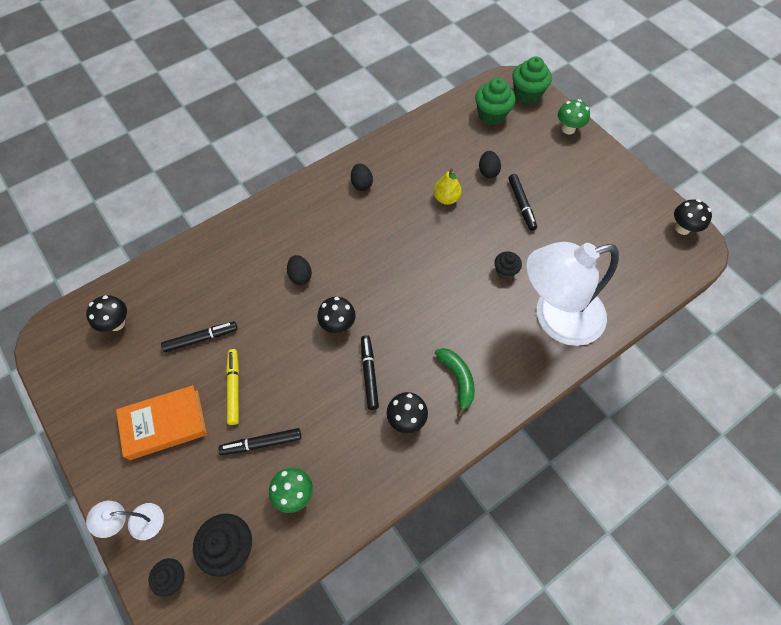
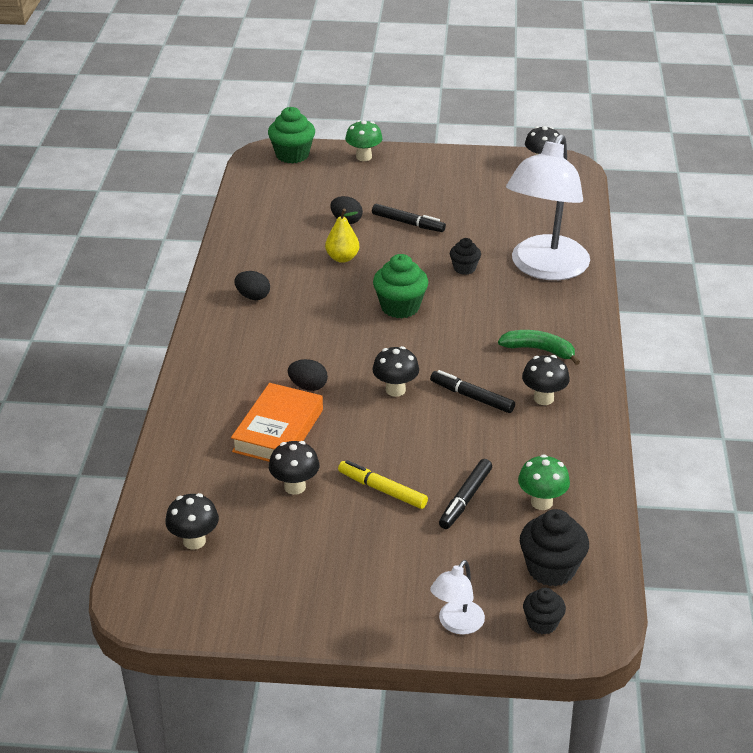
camera: 50 degrees left, 25 degrees down
orange book [116,385,207,460] -> orange book moved to [231,383,323,462]
black marker [161,322,238,352] -> black mushroom [269,441,319,495]
green cupcake [475,78,515,125] -> green cupcake moved to [373,254,428,318]

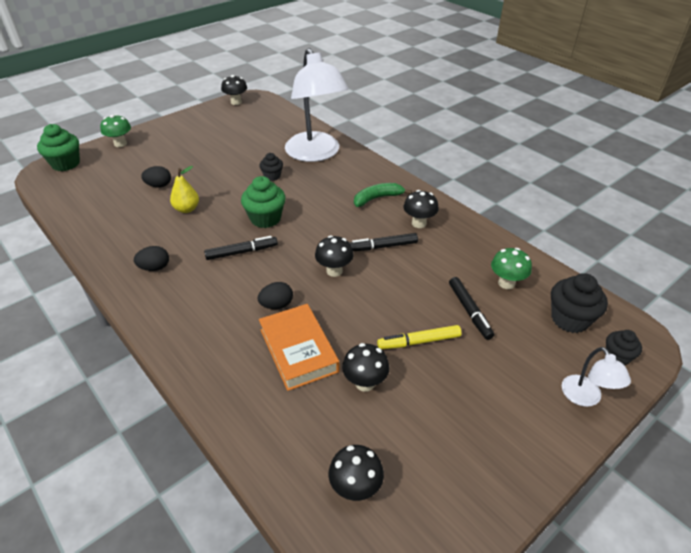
camera: 45 degrees left, 5 degrees up
black marker [372,204,446,232] -> black marker moved to [204,236,278,260]

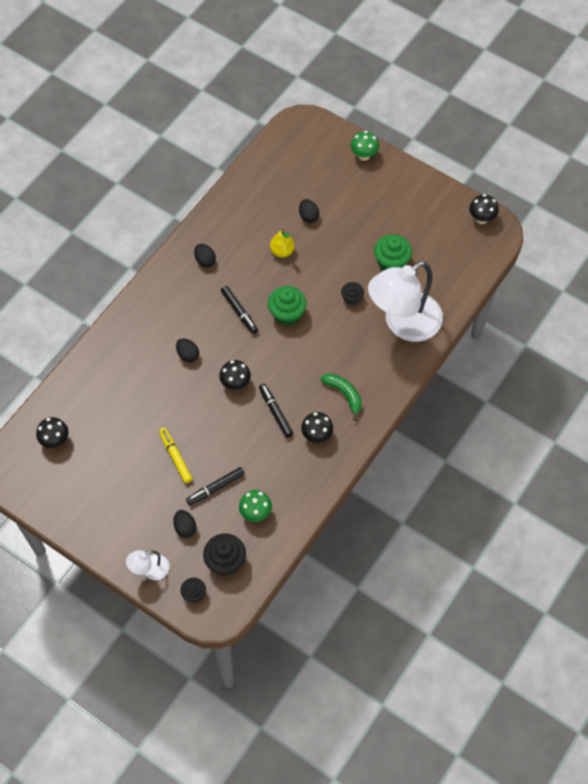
camera: 75 degrees right, 20 degrees up
green cupcake [37,124,80,171] -> green cupcake moved to [374,235,412,271]
orange book [259,304,339,391] -> none
black mushroom [342,343,389,392] -> none
none -> black egg [173,510,196,538]

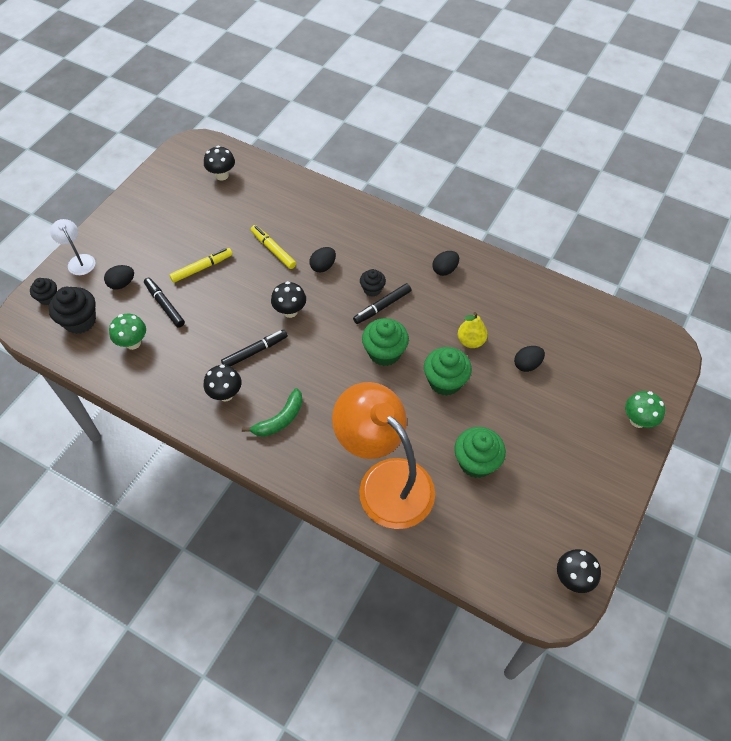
camera: 85 degrees right, 5 degrees down
black cupcake [341,282,364,305] -> black cupcake moved to [360,269,386,297]
white lamp [368,261,443,342] -> orange lamp [332,382,435,529]
none -> yellow marker [251,225,296,269]
none -> green cupcake [424,347,472,396]

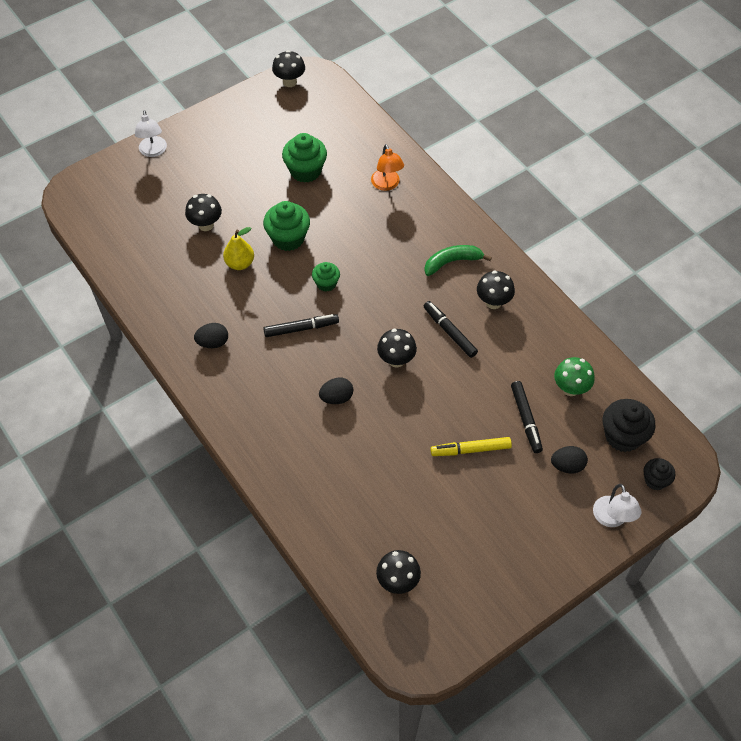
camera: 155 degrees left, 0 degrees up
black marker [221,330,288,366] -> black marker turned 60 degrees clockwise [424,301,478,358]
yellow marker [251,225,296,269] -> none
orange lamp [332,382,435,529] -> orange lamp [371,144,404,191], size x0.43
black cupcake [360,269,386,297] -> none
green cupcake [362,318,409,366] -> green cupcake [312,262,340,292], size x0.59
black egg [514,346,545,372] -> black mushroom [185,194,222,231]
green mushroom [625,391,665,428] -> white lamp [135,110,167,157]

